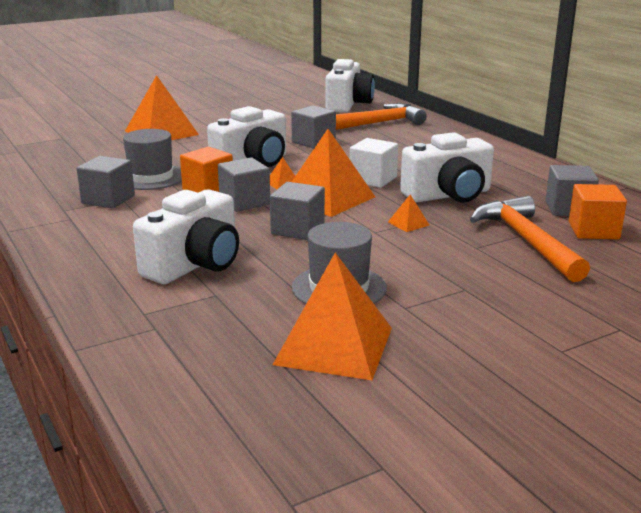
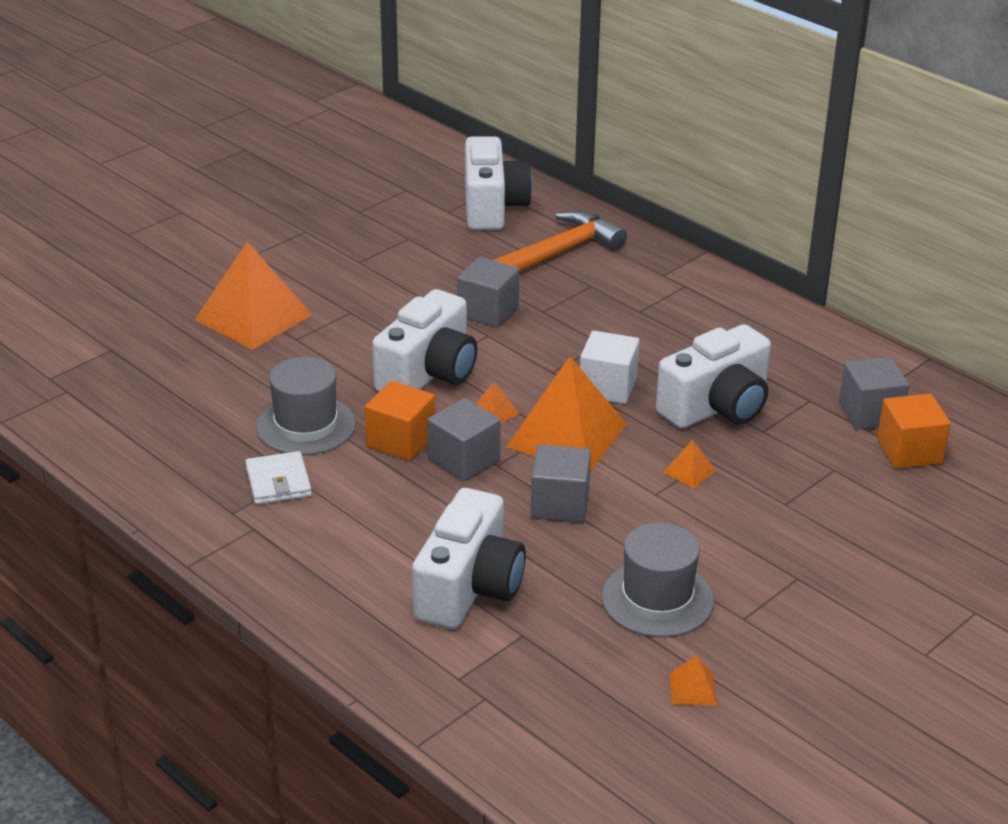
camera: 15 degrees left, 10 degrees up
grey cube [77,156,135,209] -> white wallet [245,451,312,505]
orange pyramid [273,253,392,380] -> orange pyramid [670,655,717,705], size x0.41
orange hammer [470,196,590,282] -> none

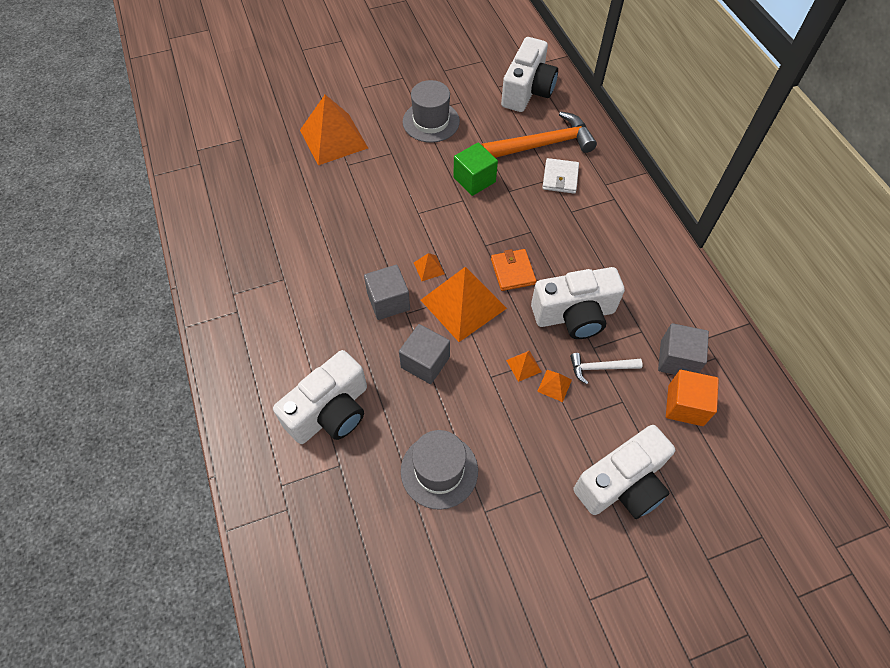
camera: 25 degrees right, 25 degrees up
white wallet [245,451,312,505] -> white wallet moved to [542,158,579,194]
grey hat [256,357,356,455] -> grey hat moved to [403,80,460,143]
orange cube [365,381,435,461] -> none
white camera [372,289,477,392] -> white camera moved to [573,425,675,519]
grey cube [457,257,520,328] -> green cube [453,142,498,196]
white cube [580,331,640,404] -> orange wallet [491,249,536,291]
orange pyramid [670,655,717,705] -> orange pyramid moved to [537,370,572,402]
none -> white hammer [570,353,642,384]

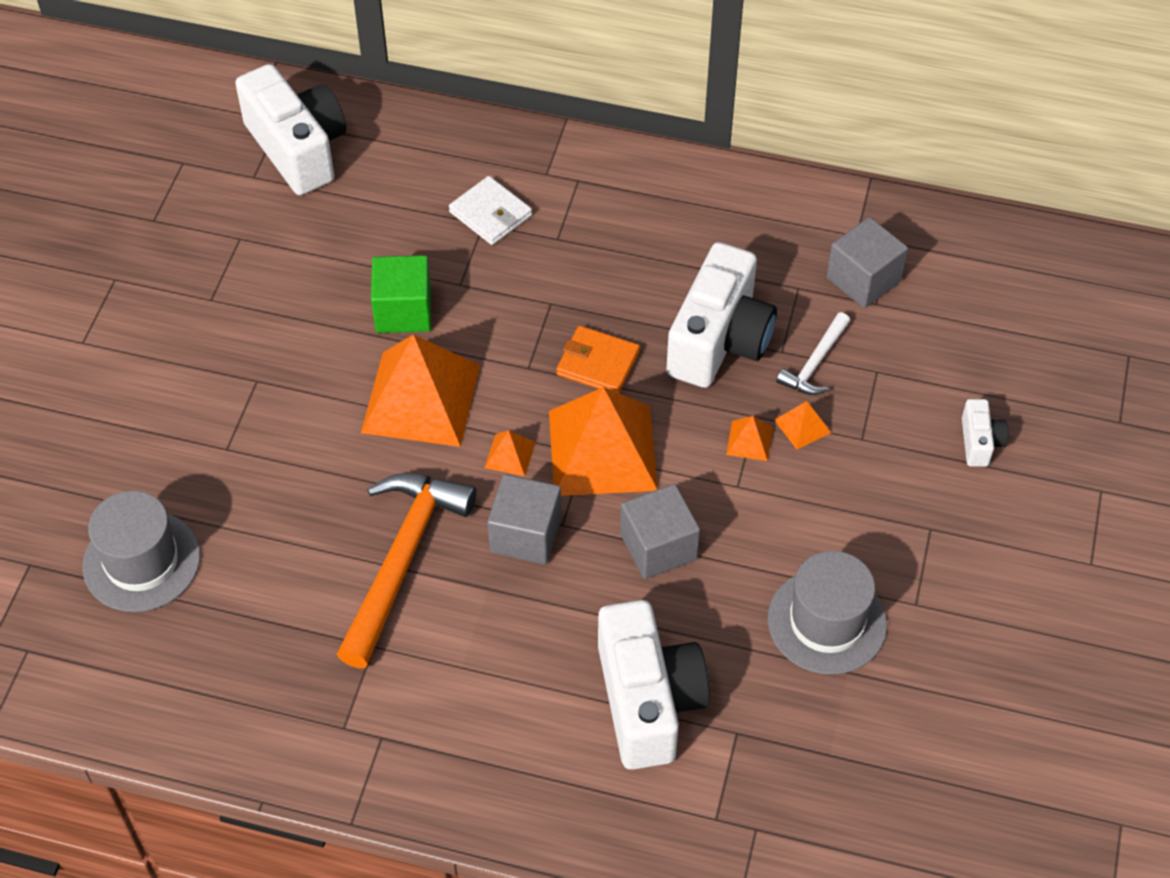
camera: 55 degrees left, 5 degrees down
orange pyramid [300,95,368,165] -> orange pyramid moved to [361,334,480,447]
grey hat [403,80,460,143] -> grey hat moved to [82,491,200,612]
orange hammer [481,112,597,158] -> orange hammer moved to [336,473,477,668]
white camera [573,425,675,519] -> white camera [962,399,1008,467], size x0.45
orange cube [666,370,719,426] -> none

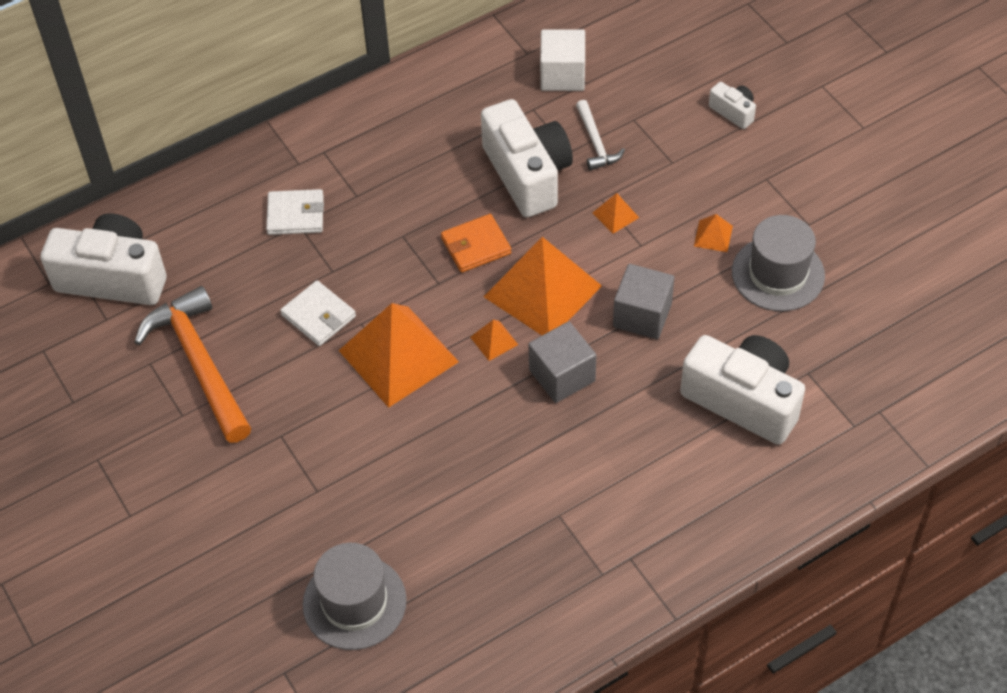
camera: 45 degrees left, 0 degrees up
orange hammer [336,473,477,668] -> orange hammer moved to [135,286,251,443]
green cube [371,255,431,333] -> white wallet [280,280,356,346]
orange pyramid [774,401,831,450] -> orange pyramid moved to [694,214,733,252]
grey cube [826,217,908,308] -> white cube [540,29,585,91]

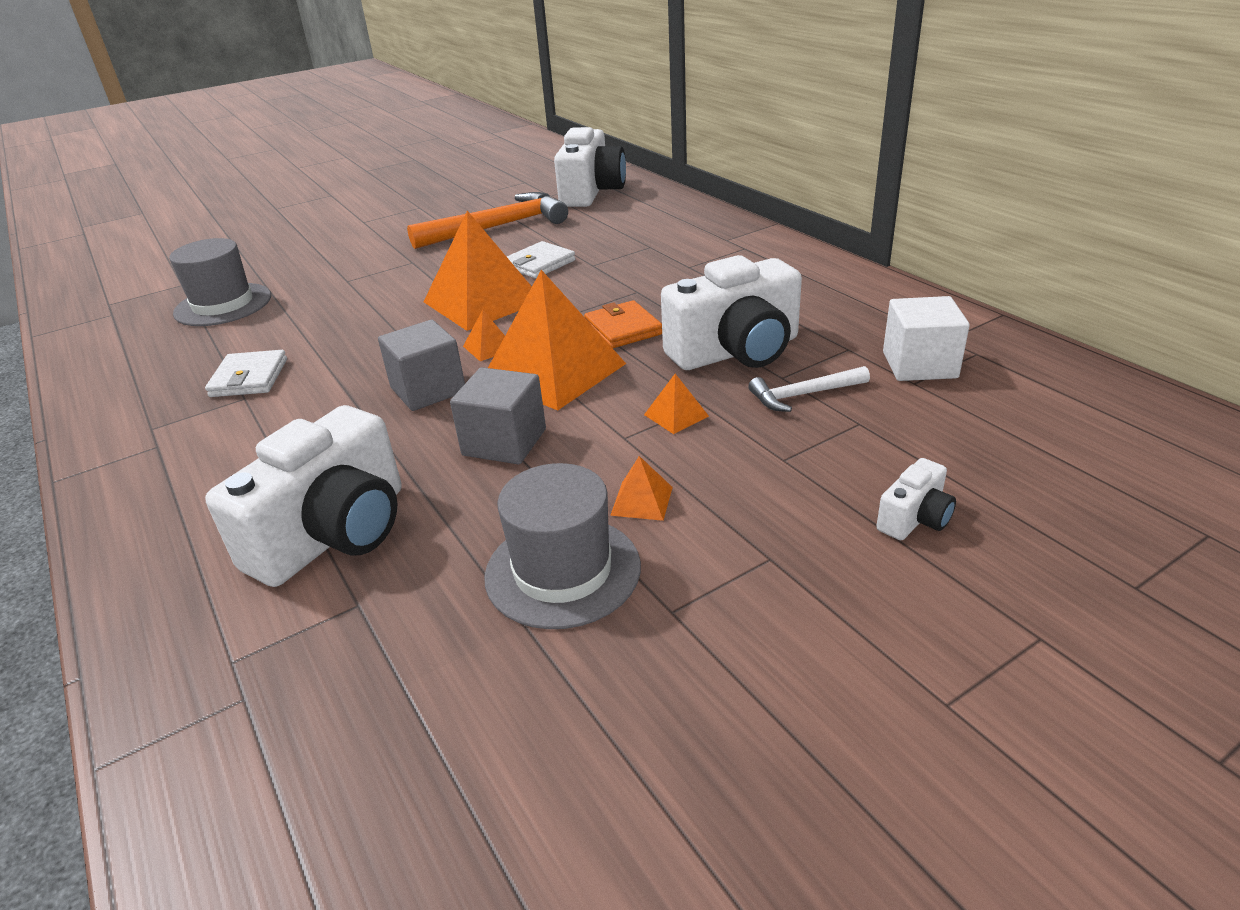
camera: 90 degrees right, 20 degrees down
white wallet [266,189,324,235] -> white wallet moved to [205,350,287,397]

